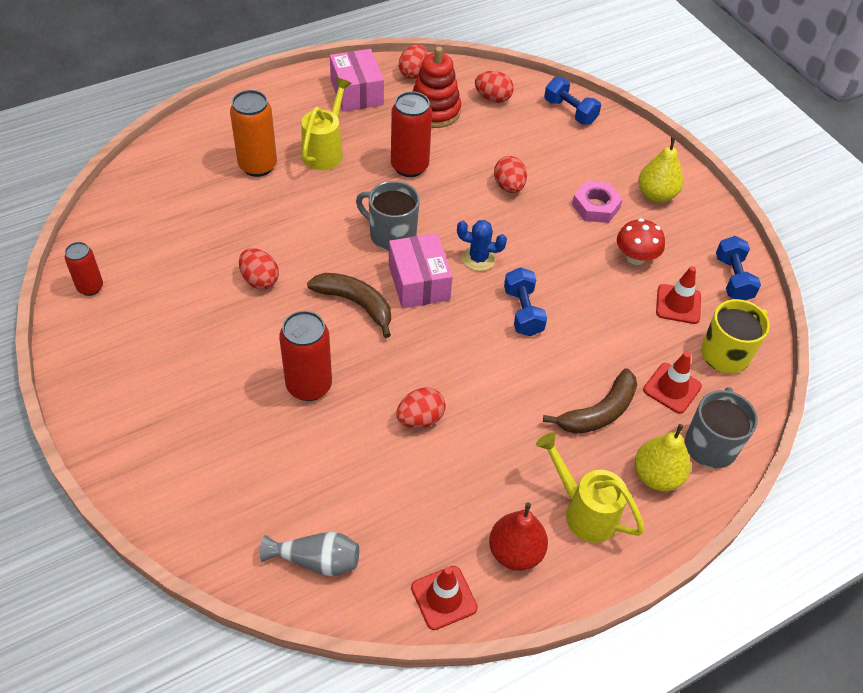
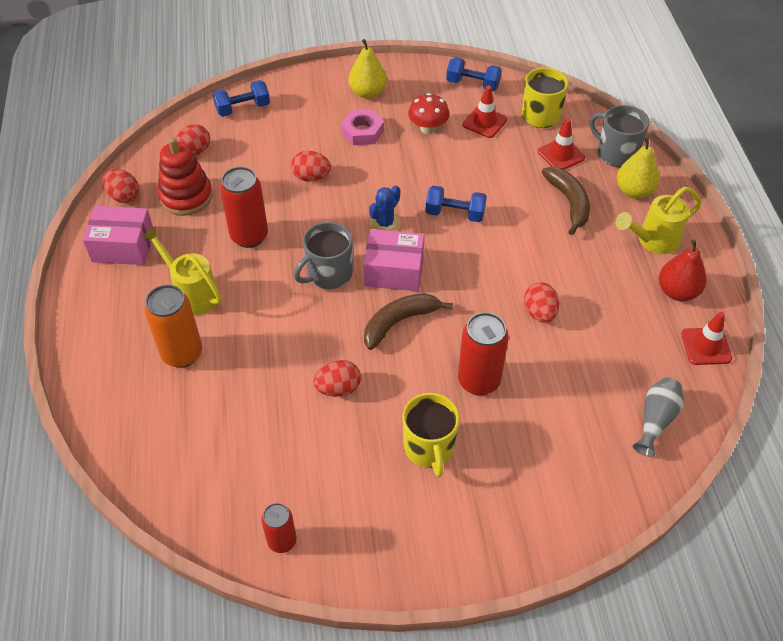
camera: 65 degrees left, 0 degrees up
none -> yellow mug [402,393,460,477]

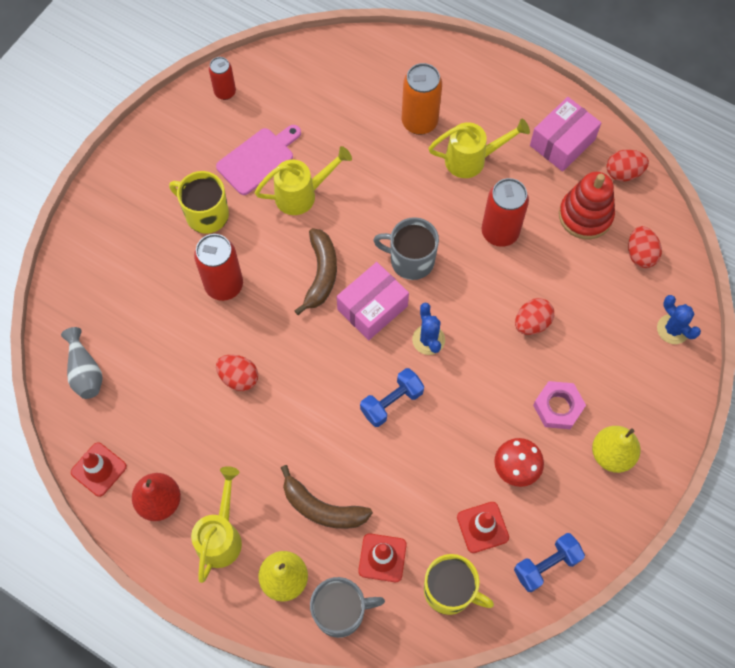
camera: 130 degrees right, 15 degrees up
blue dumbbell [213,80,270,117] -> blue cactus [657,295,701,344]
grey mug [294,222,353,289] -> grey mug turned 75 degrees counterclockwise [373,217,439,280]
red egg [313,360,361,397] -> yellow watering can [255,146,352,215]
none -> pink cutting board [216,125,301,195]

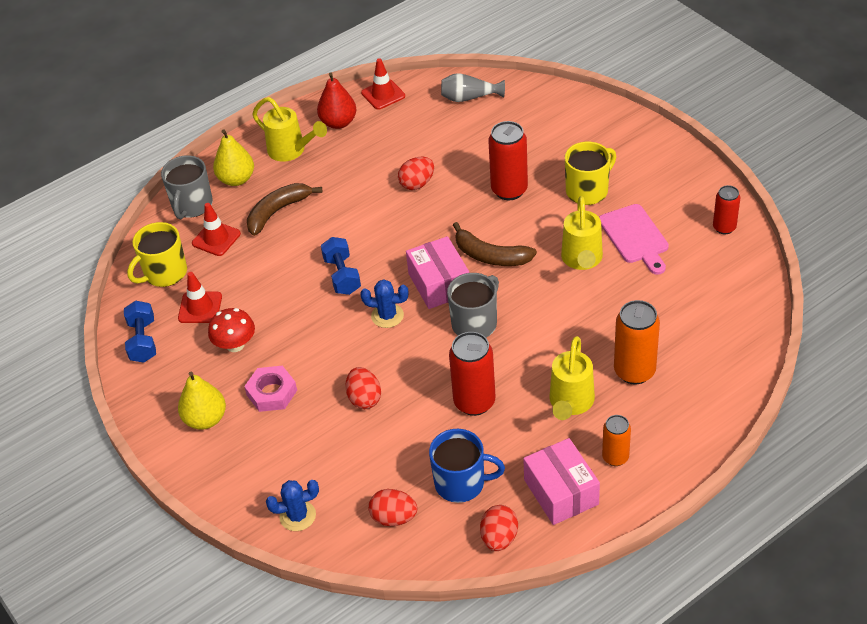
camera: 115 degrees right, 20 degrees down
red stacking toy [559,172,615,239] -> blue mug [429,429,505,503]
none -> orange can [602,415,631,466]

